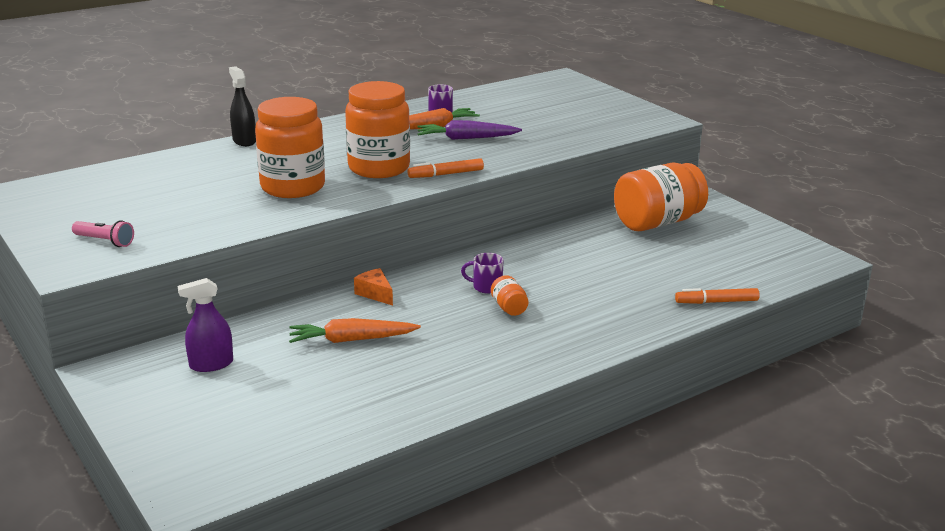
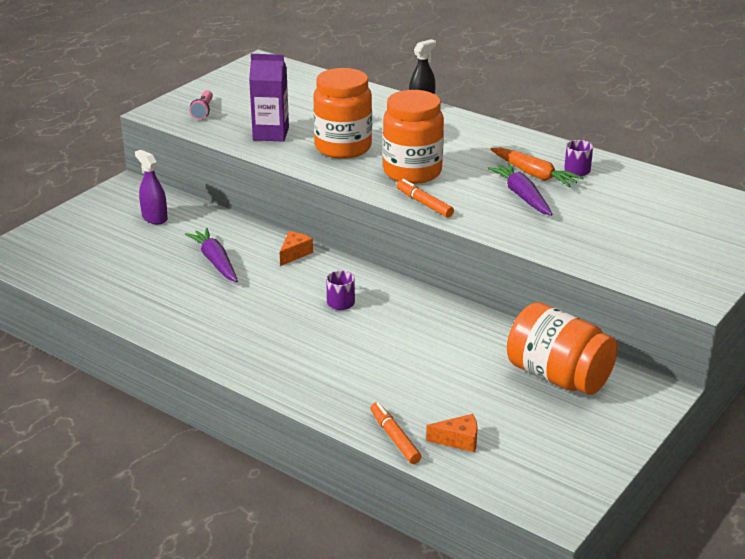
camera: 70 degrees right, 5 degrees up
orange carrot [289,318,421,343] -> purple carrot [185,228,238,282]
orange jar [491,275,528,316] -> none
none -> purple carton [249,54,289,142]
none -> orange cheese [426,414,478,452]

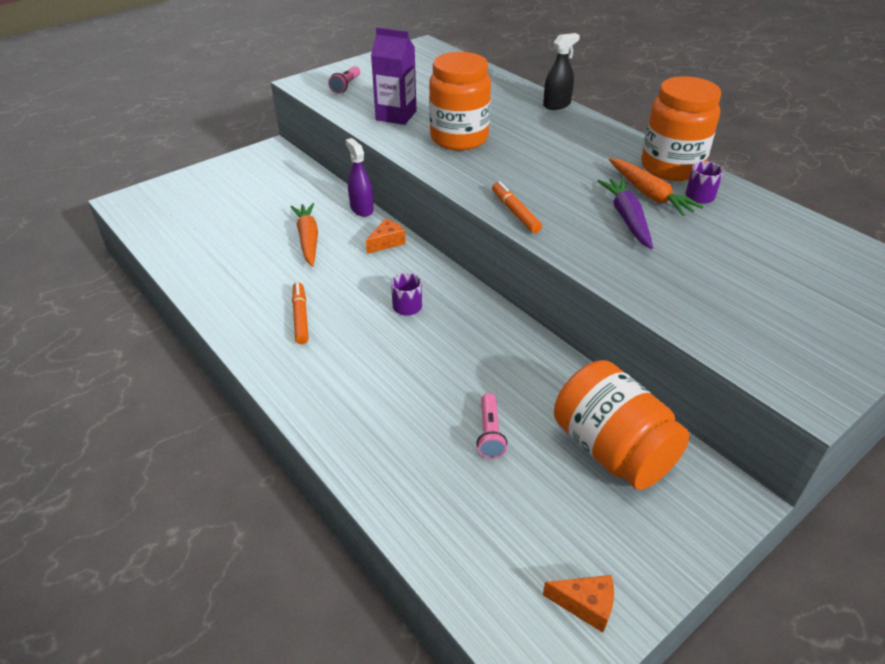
camera: 15 degrees right, 10 degrees up
purple spray bottle [135,150,168,224] -> purple spray bottle moved to [345,138,374,217]
purple carrot [185,228,238,282] -> orange carrot [290,203,318,267]
orange marker [370,402,421,464] -> orange marker moved to [292,282,309,344]
orange jar [383,90,444,184] -> orange jar moved to [641,76,721,181]
orange cheese [426,414,478,452] -> orange cheese moved to [543,575,614,633]
none -> pink flashlight [477,393,507,459]

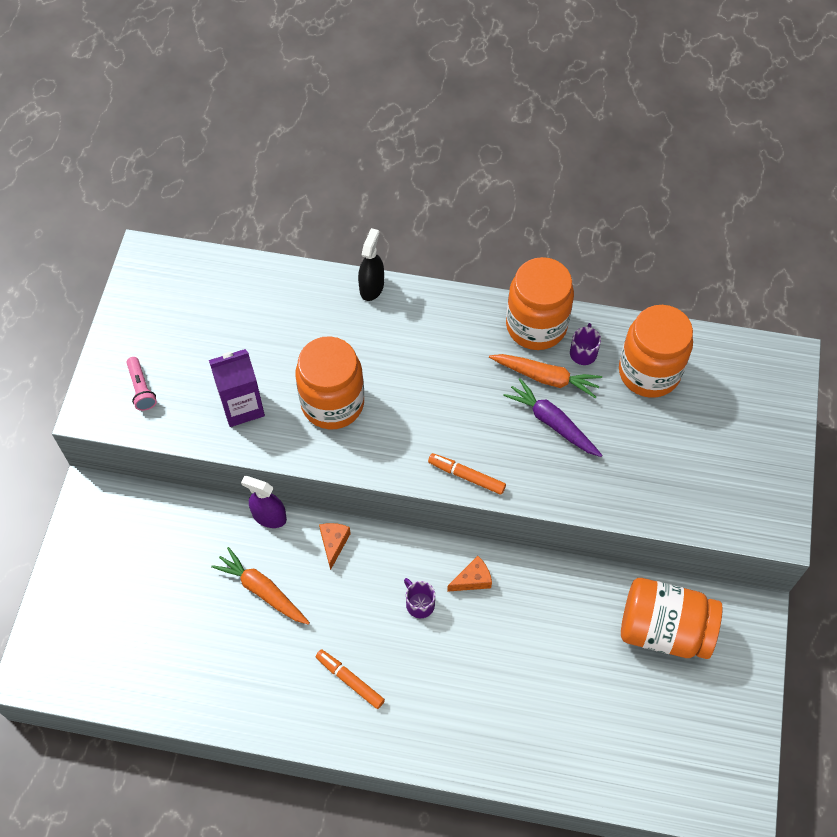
camera: 40 degrees left, 20 degrees up
pink flashlight [477,393,507,459] -> none
orange cheese [543,575,614,633] -> orange cheese moved to [447,556,492,592]
none -> orange jar [619,305,693,398]

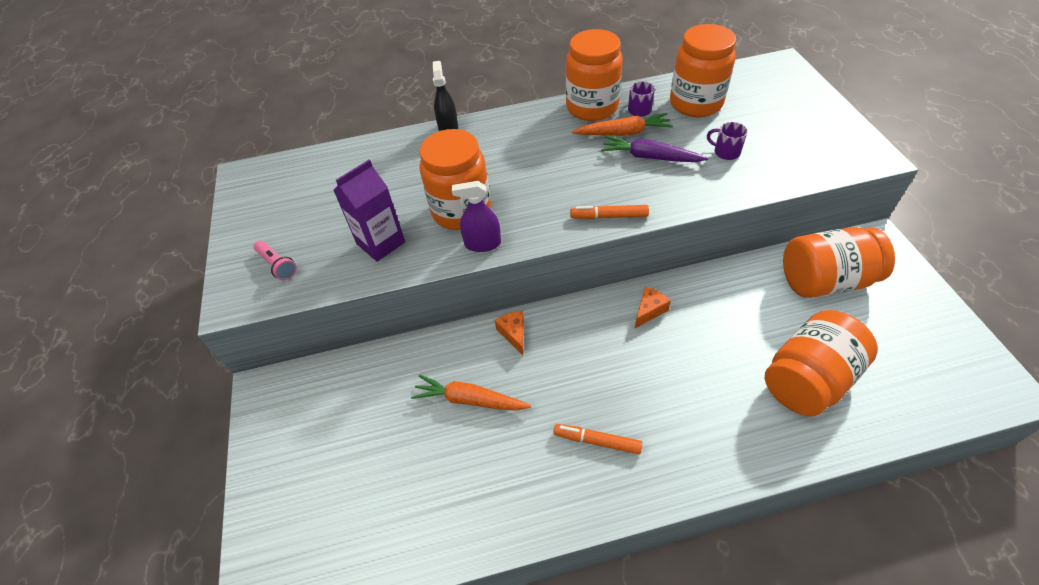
camera: 20 degrees left, 10 degrees down
purple spray bottle [241,476,287,528] -> purple spray bottle moved to [452,181,501,252]
purple mug [404,578,435,618] -> purple mug moved to [707,122,747,160]
none -> orange jar [765,310,878,416]

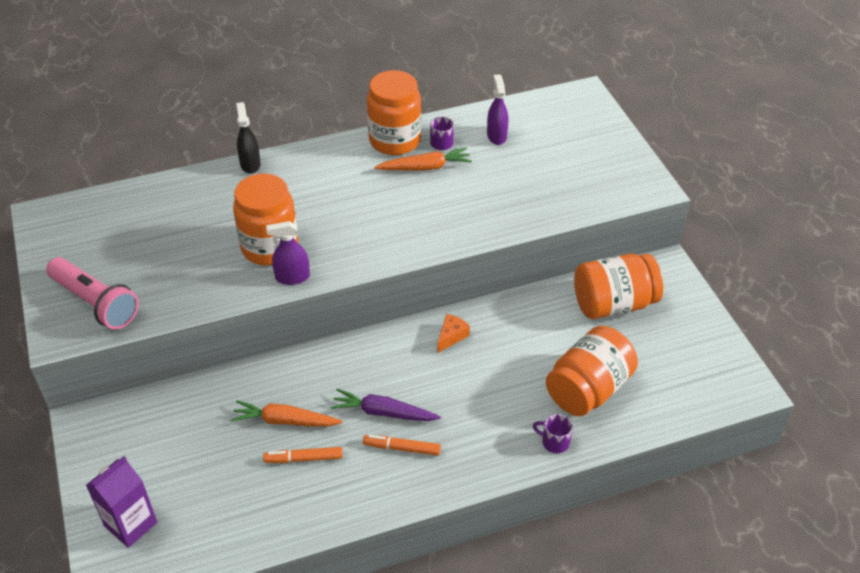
camera: 10 degrees left, 5 degrees down
pink flashlight [254,241,297,280] -> pink flashlight [46,257,139,330], size x1.98
purple carton [333,159,405,262] -> purple carton moved to [86,456,157,548]
orange cheese [495,311,524,355] -> none
orange marker [570,205,649,219] -> orange marker moved to [263,447,343,463]
purple carrot [601,136,708,162] -> purple carrot moved to [330,389,441,421]
orange jar [670,24,736,117] -> purple spray bottle [487,74,508,145]
purple mug [707,122,747,160] -> purple mug moved to [533,414,573,453]

